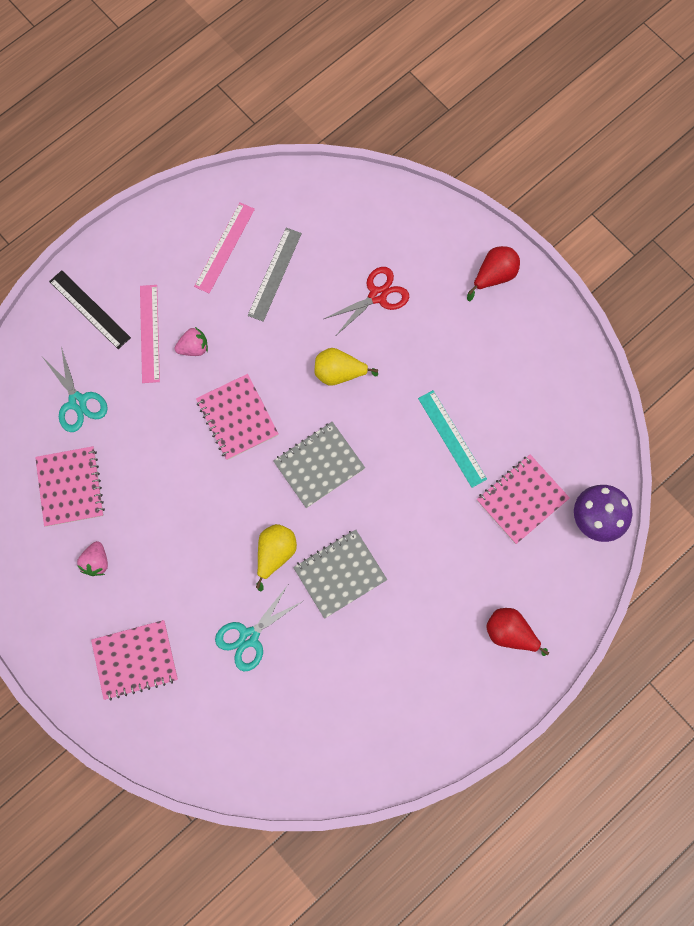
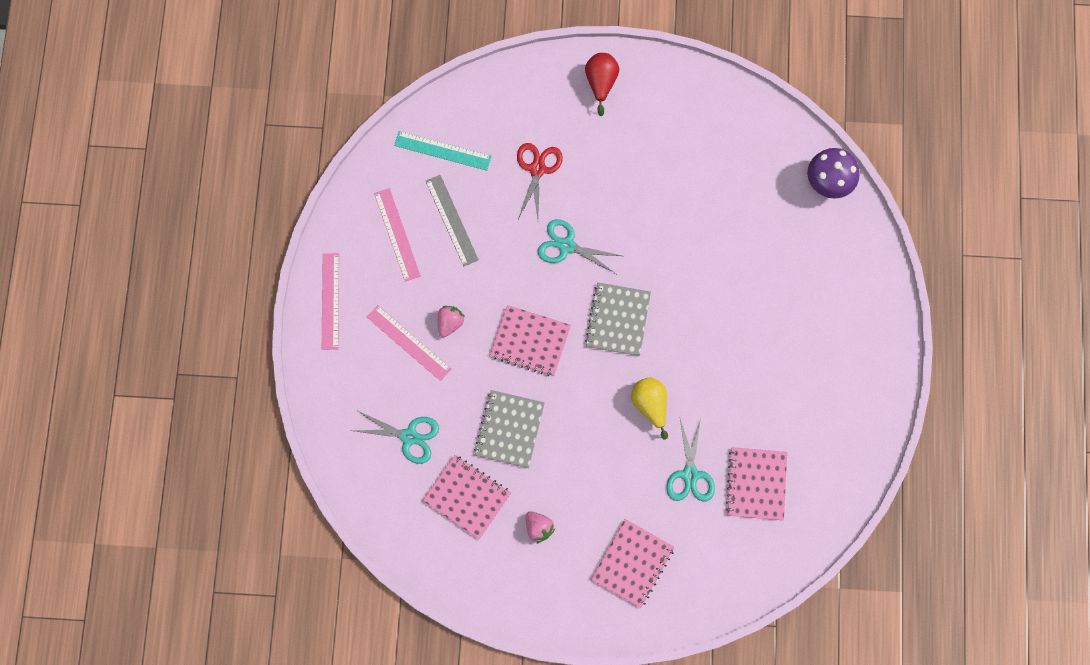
camera: 45 degrees left, 0 degrees up
black ruler [49,270,131,349] -> none
grey notebook [293,529,387,619] -> grey notebook moved to [474,390,545,468]
yellow pear [314,348,378,386] -> turquoise scissors [537,219,622,274]
turquoise ruler [418,390,487,488] -> turquoise ruler moved to [394,131,492,171]
pink notebook [477,455,570,544] -> pink notebook moved to [726,447,787,520]
red pear [486,608,549,656] -> none
none -> pink ruler [322,253,339,350]

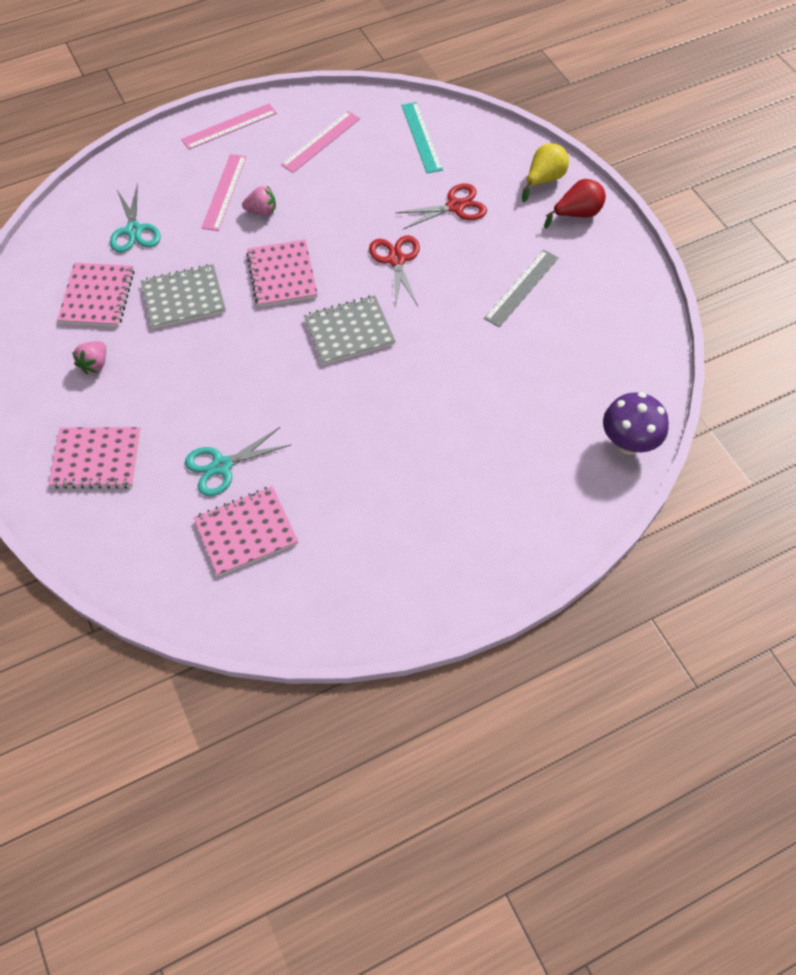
camera: 60 degrees right, 15 degrees down
grey ruler [426,175,479,266] -> grey ruler moved to [484,250,559,327]
turquoise scissors [537,219,622,274] -> red scissors [369,235,420,307]
yellow pear [631,377,668,439] -> yellow pear moved to [522,143,569,202]

